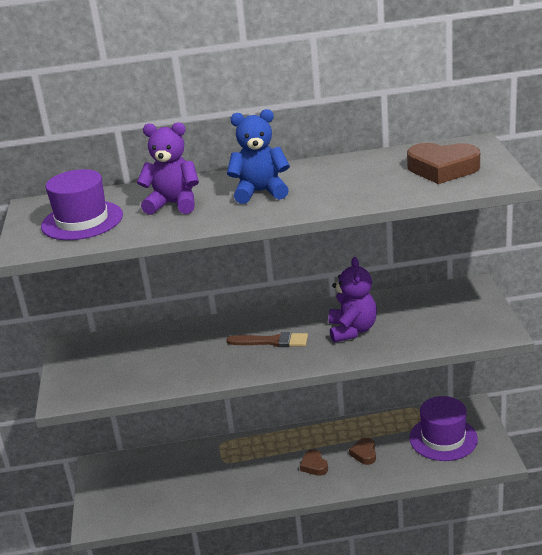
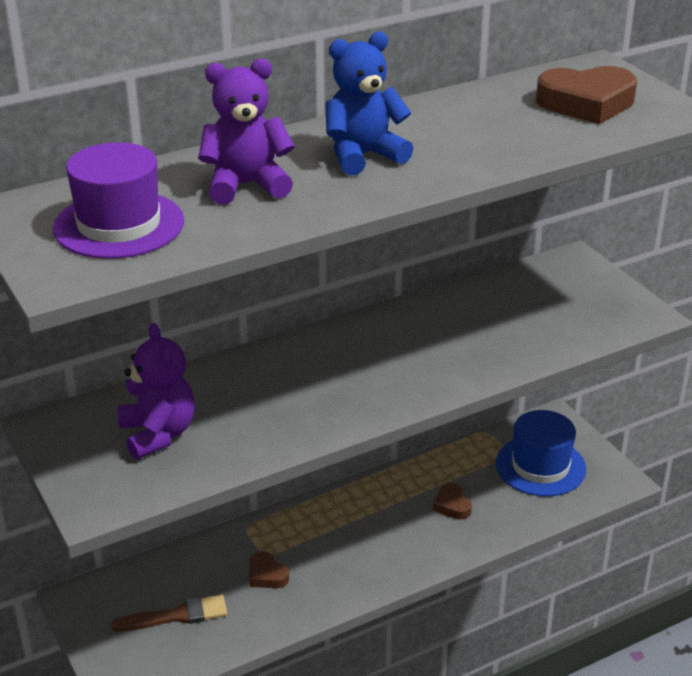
camera: 25 degrees left, 5 degrees up
brown brush [226,332,308,347] -> brown brush moved to [111,595,227,632]
brown heart [300,449,328,476] -> brown heart moved to [249,551,289,588]
purple teddy bear [328,257,377,343] -> purple teddy bear moved to [118,323,195,460]
purple hat [409,396,478,461] -> blue hat [496,410,586,497]

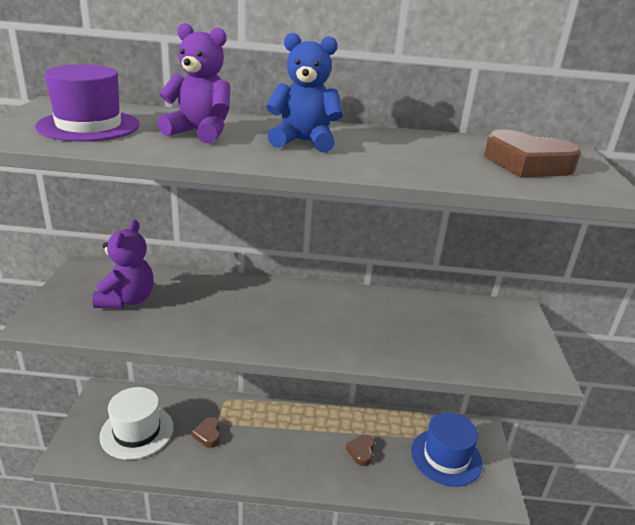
camera: 30 degrees right, 5 degrees down
brown brush [111,595,227,632] -> white hat [99,387,173,460]

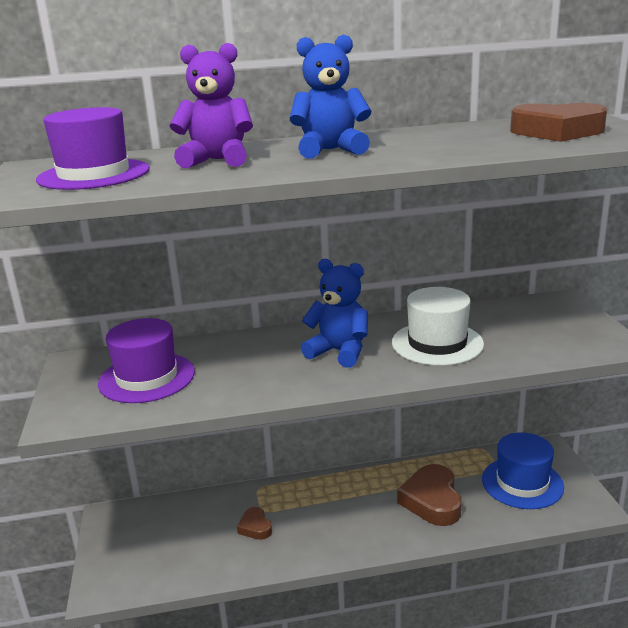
camera: 10 degrees left, 5 degrees down
purple teddy bear [92,220,154,309] -> purple hat [98,318,195,403]
white hat [99,387,173,460] -> white hat moved to [392,287,484,366]
brown heart [346,435,375,466] -> brown heart [397,464,462,526], size x1.92
none -> blue teddy bear [301,259,368,368]

